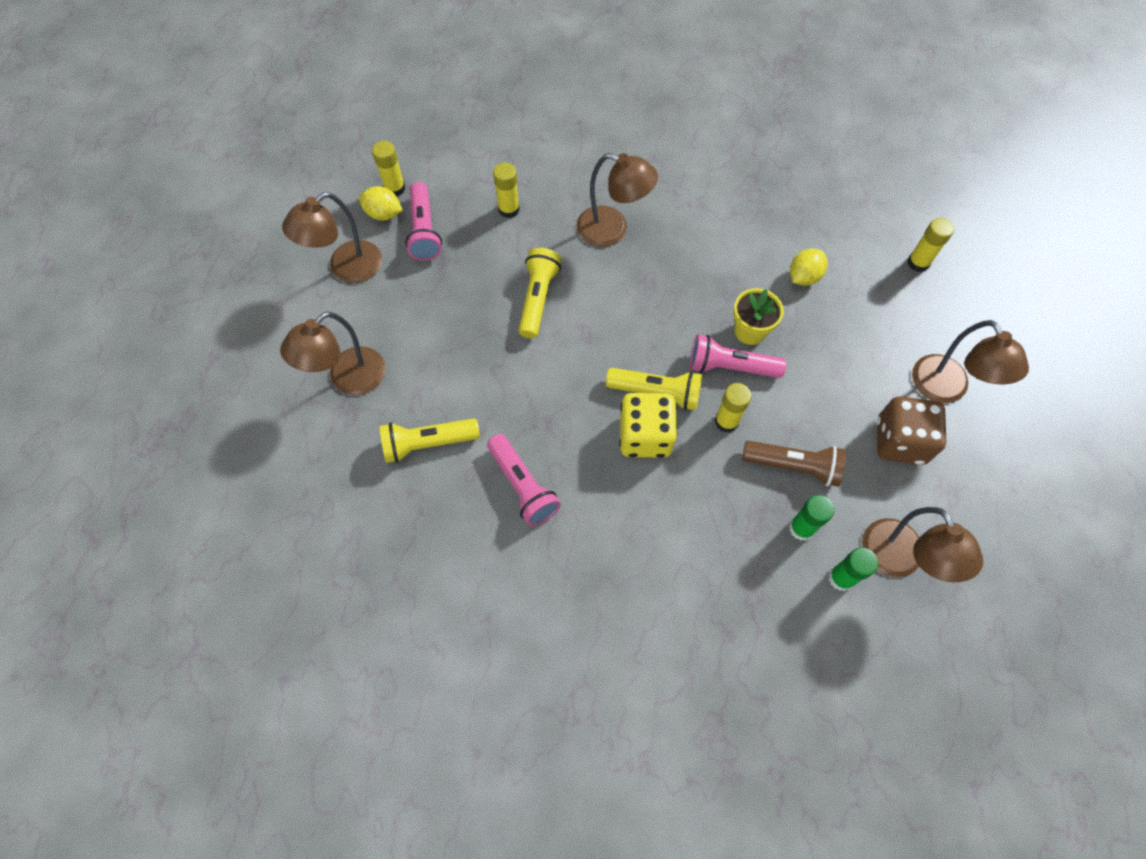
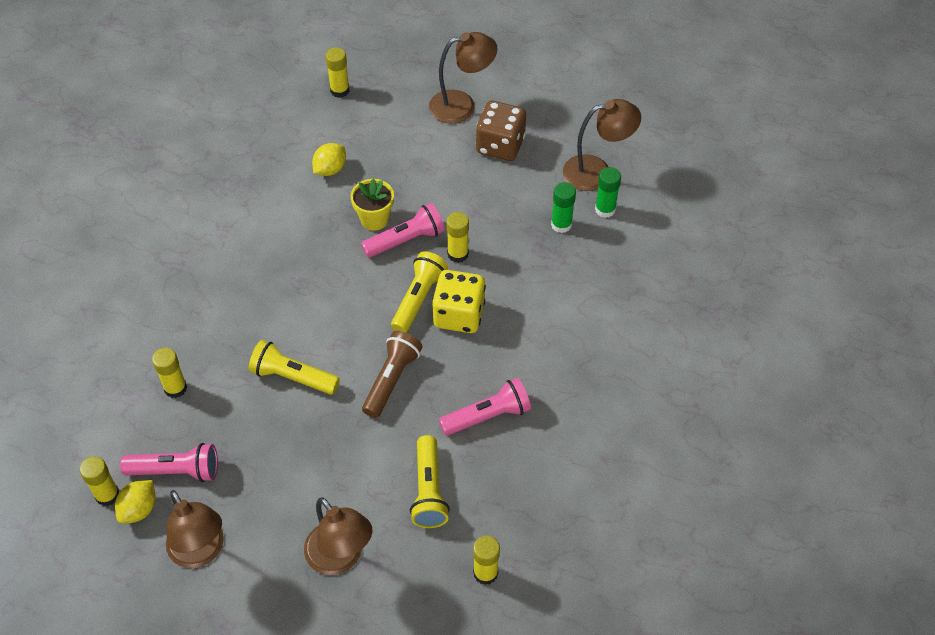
camera: 80 degrees left, 10 degrees down
brown lamp [577,153,658,247] -> none
pink flashlight [690,335,786,378] -> pink flashlight turned 135 degrees counterclockwise [361,203,445,258]
brown flashlight [742,441,846,487] -> brown flashlight moved to [362,331,423,418]
yellow lemon [790,249,828,286] -> yellow lemon turned 75 degrees clockwise [312,143,346,176]
none -> yellow glue stick [473,536,500,585]

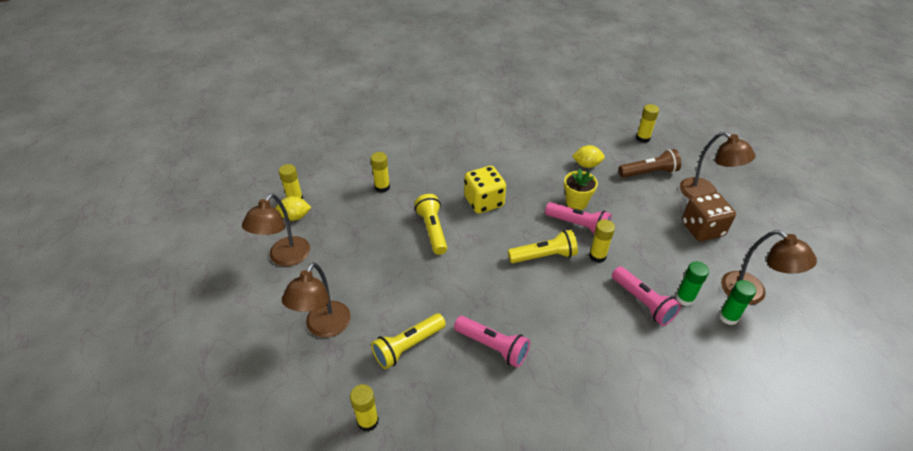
camera: 55 degrees right, 10 degrees down
pink flashlight [120,443,218,482] -> pink flashlight moved to [612,266,681,326]
brown flashlight [362,331,423,418] -> brown flashlight moved to [619,149,681,178]
yellow dice [432,270,486,333] -> yellow dice moved to [464,166,506,214]

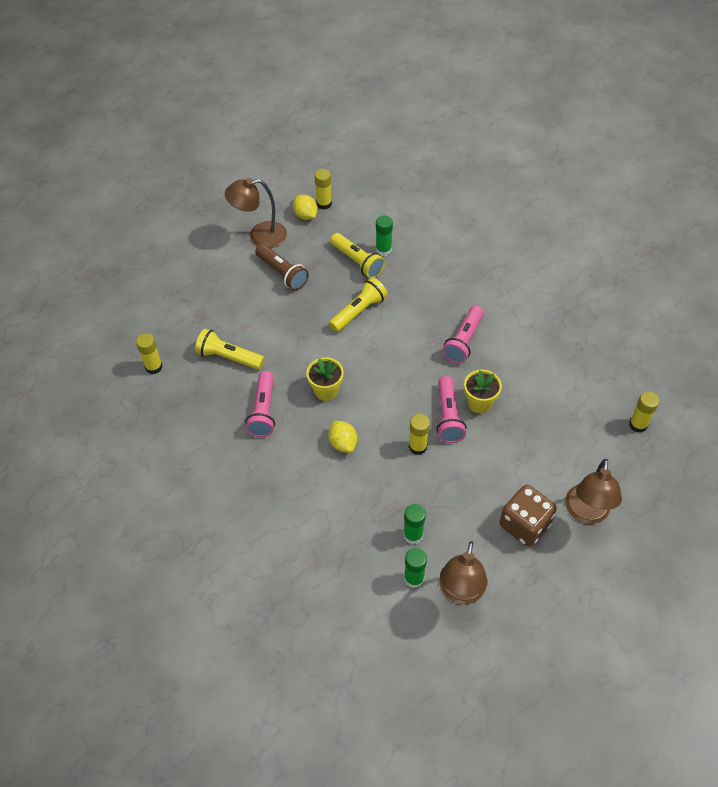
camera: 60 degrees right, 10 degrees up
brown lamp [282,262,351,338] -> none
yellow glue stick [371,152,390,193] -> green glue stick [376,215,393,256]
yellow dice [464,166,506,214] -> none
yellow flashlight [508,230,578,263] -> yellow flashlight moved to [330,233,385,278]
yellow lemon [572,145,605,168] -> yellow lemon moved to [328,421,357,453]
pink flashlight [612,266,681,326] -> pink flashlight moved to [442,305,484,364]
brown flashlight [619,149,681,178] -> brown flashlight moved to [255,244,309,290]
none -> yellow flower pot [306,357,344,401]

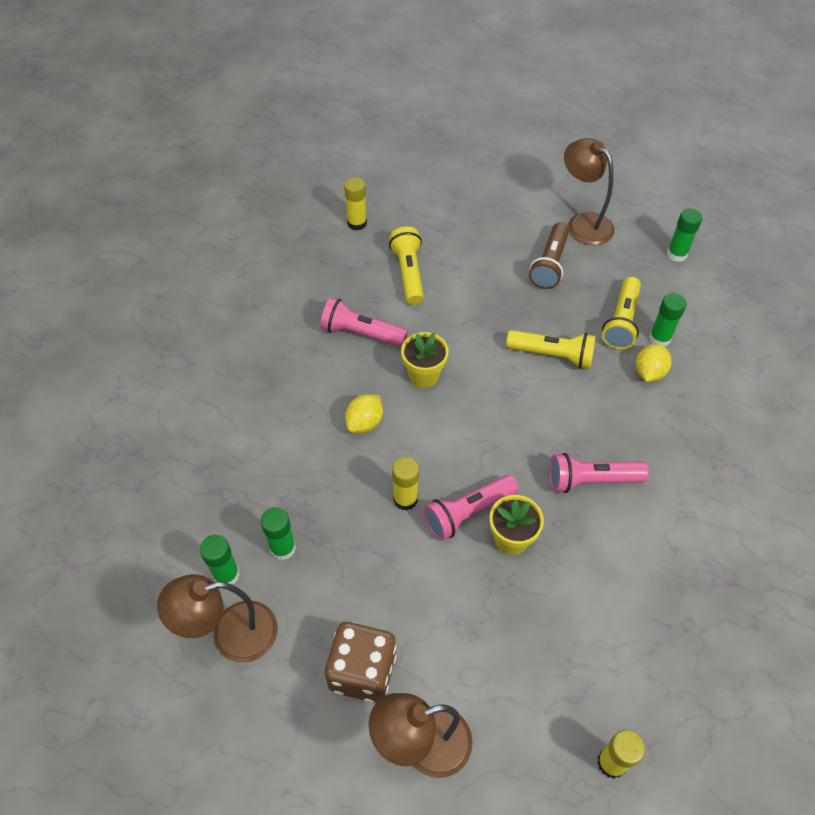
camera: 60 degrees right, 0 degrees up
pink flashlight [245,371,275,437] -> pink flashlight turned 45 degrees clockwise [320,298,408,347]
yellow lemon [293,195,318,220] -> yellow lemon moved to [636,344,671,382]
yellow glue stick [315,169,332,209] -> green glue stick [667,209,702,262]

